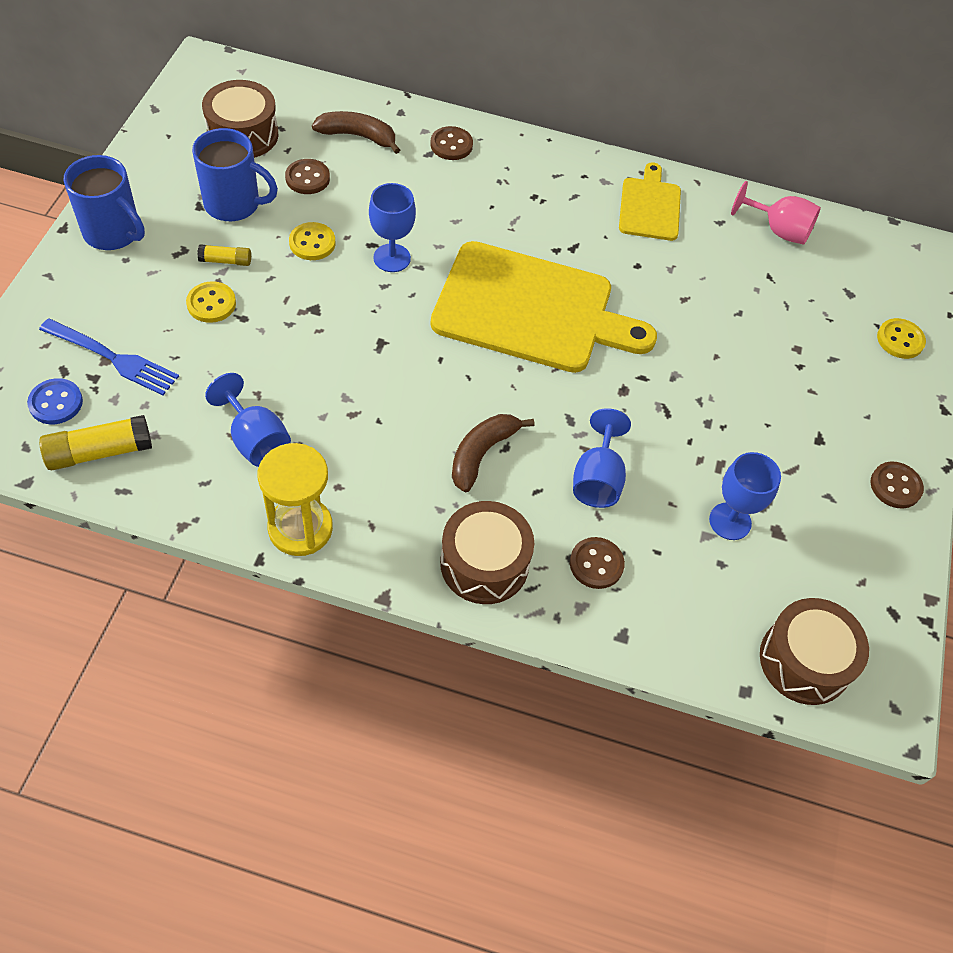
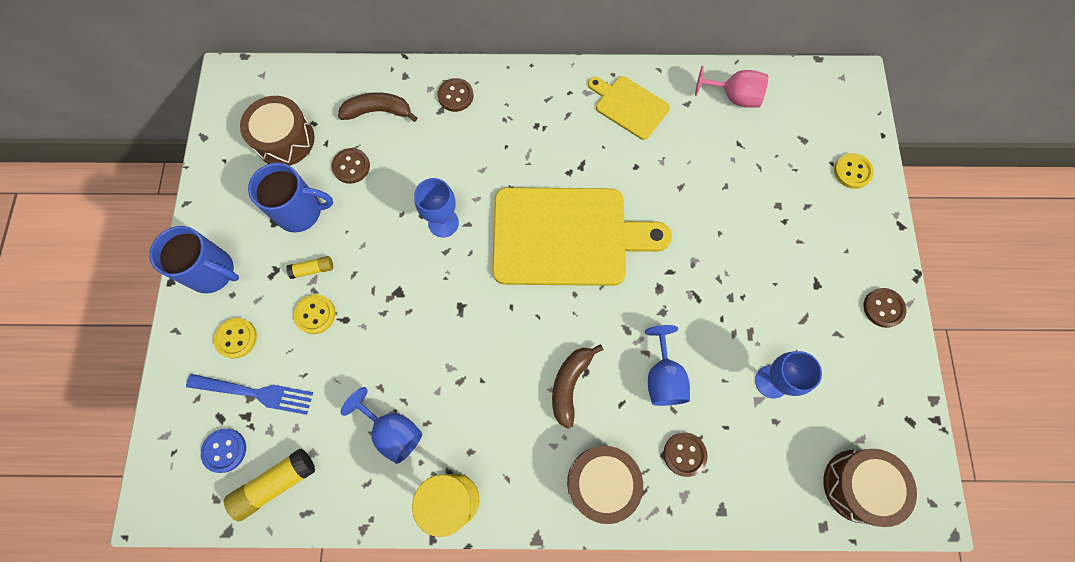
camera: 10 degrees left, 15 degrees up
yellow button [289,222,336,260] -> yellow button moved to [214,318,257,359]
yellow cutting board [619,163,681,241] -> yellow cutting board turned 45 degrees counterclockwise [588,76,670,140]

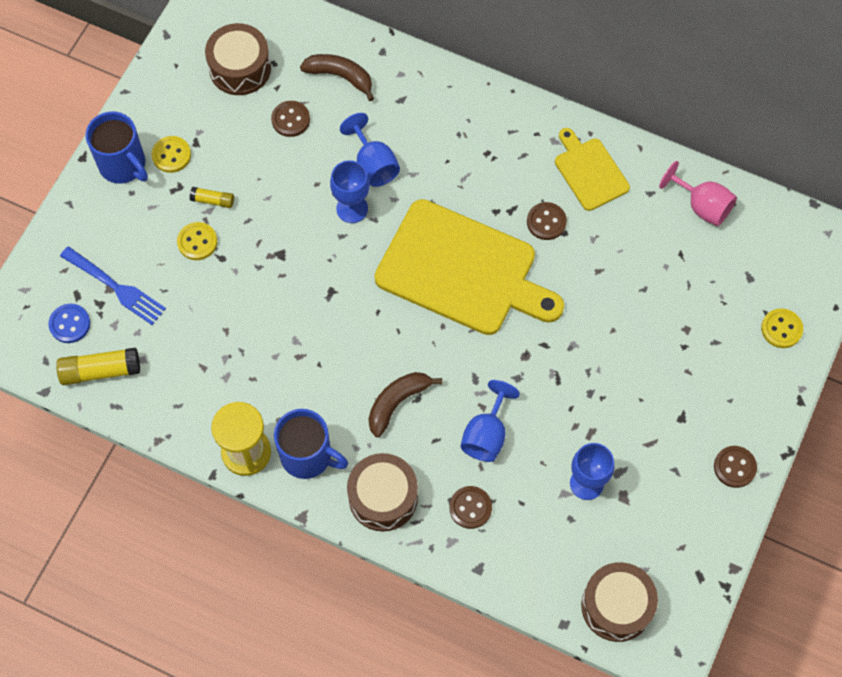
camera: 25 degrees right, 5 degrees down
yellow button [214,318,257,359] -> yellow button moved to [151,136,191,173]
blue mug [248,163,333,232] -> blue mug moved to [274,409,348,479]
blue goblet [341,387,422,464] -> blue goblet moved to [340,113,400,187]
brown button [437,78,474,112] -> brown button moved to [527,202,567,240]

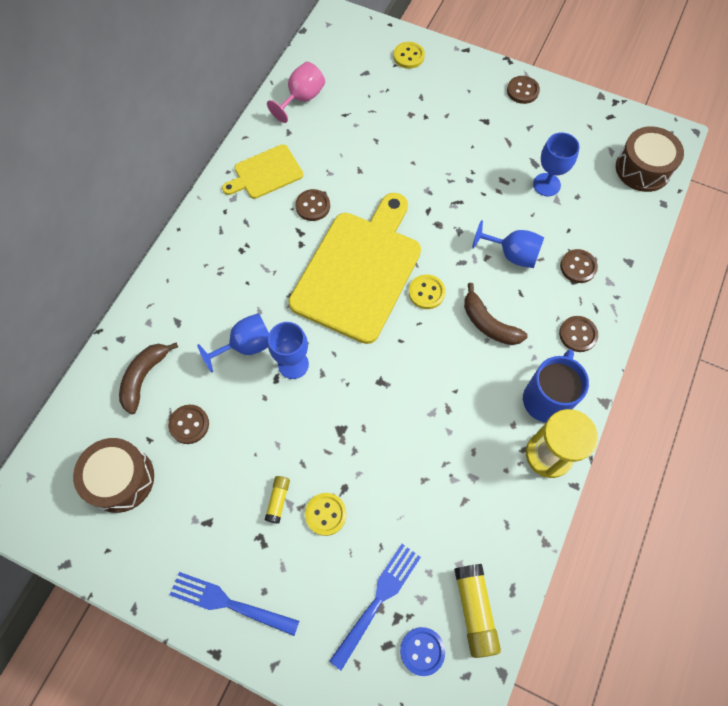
camera: 90 degrees left, 0 degrees up
blue mug [85,112,148,184] -> blue fork [170,572,299,636]
yellow button [151,136,191,173] -> yellow button moved to [409,274,445,309]
brown drum [347,453,418,531] -> brown button [559,316,598,352]

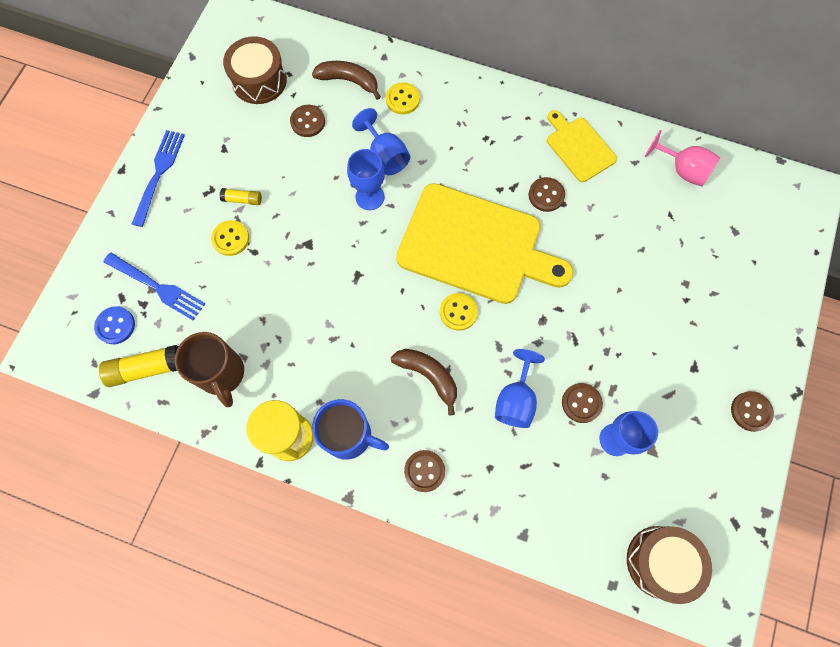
camera: 85 degrees right, 5 degrees up
yellow button [393,42,425,69] -> yellow button moved to [386,82,420,114]
brown banana [464,283,528,345] -> brown banana turned 90 degrees clockwise [391,349,457,415]
brown button [560,249,598,283] -> brown button moved to [562,383,603,423]
none -> brown mug [175,332,244,407]

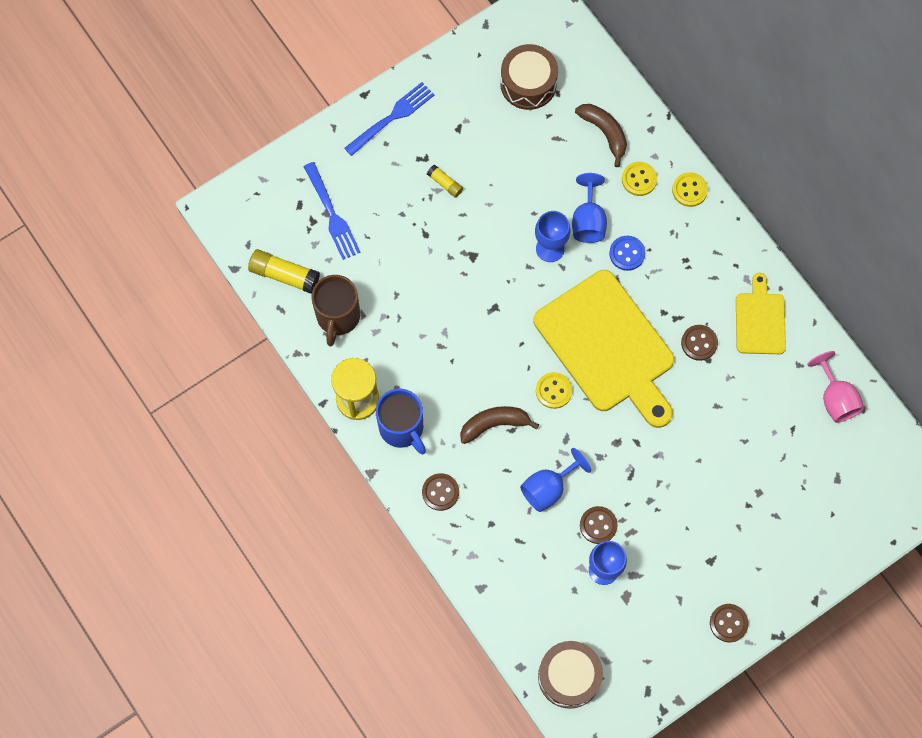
camera: 35 degrees right, 0 degrees up
blue button [94,306,135,344] -> blue button moved to [609,236,645,271]
yellow button [211,220,249,256] -> yellow button moved to [672,172,708,207]
brown button [290,105,325,137] -> none
brown banana [391,349,457,415] -> brown banana turned 90 degrees counterclockwise [460,406,539,444]

